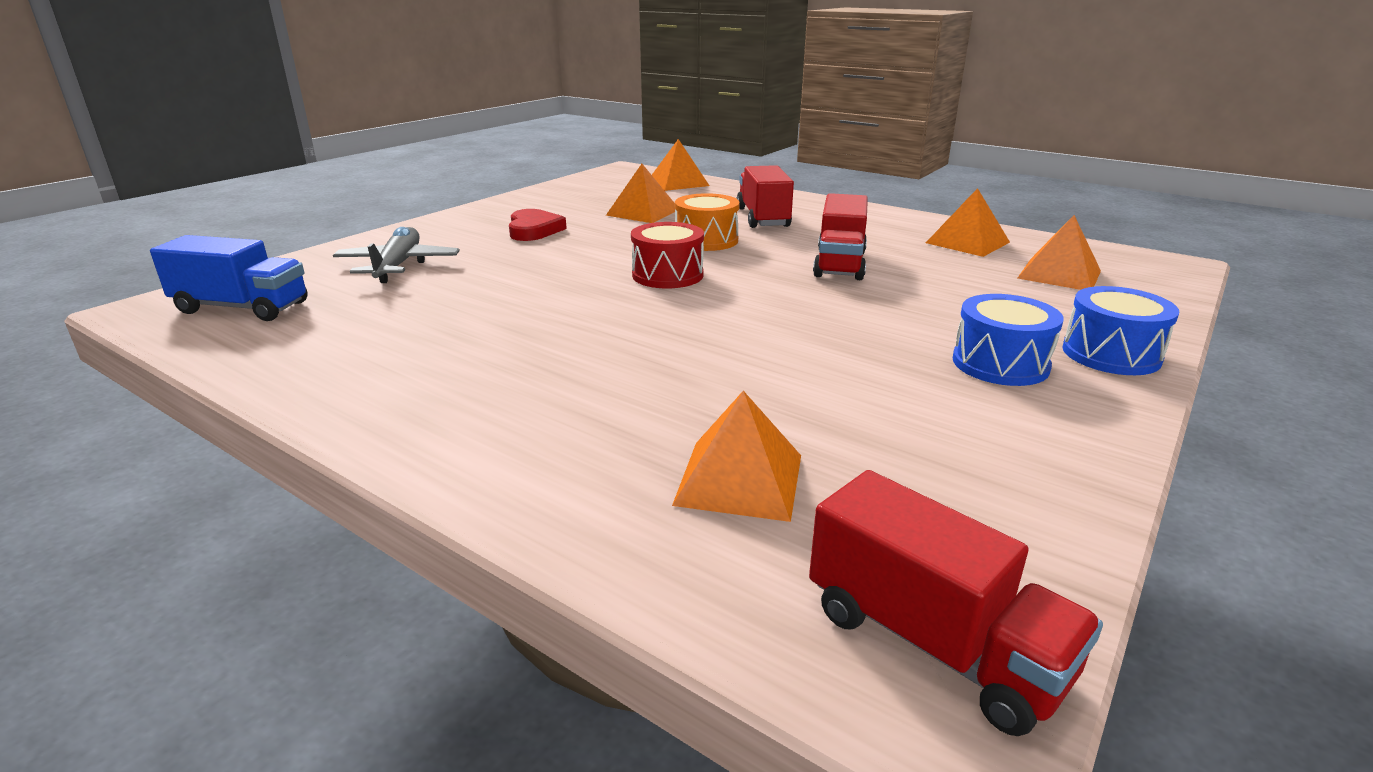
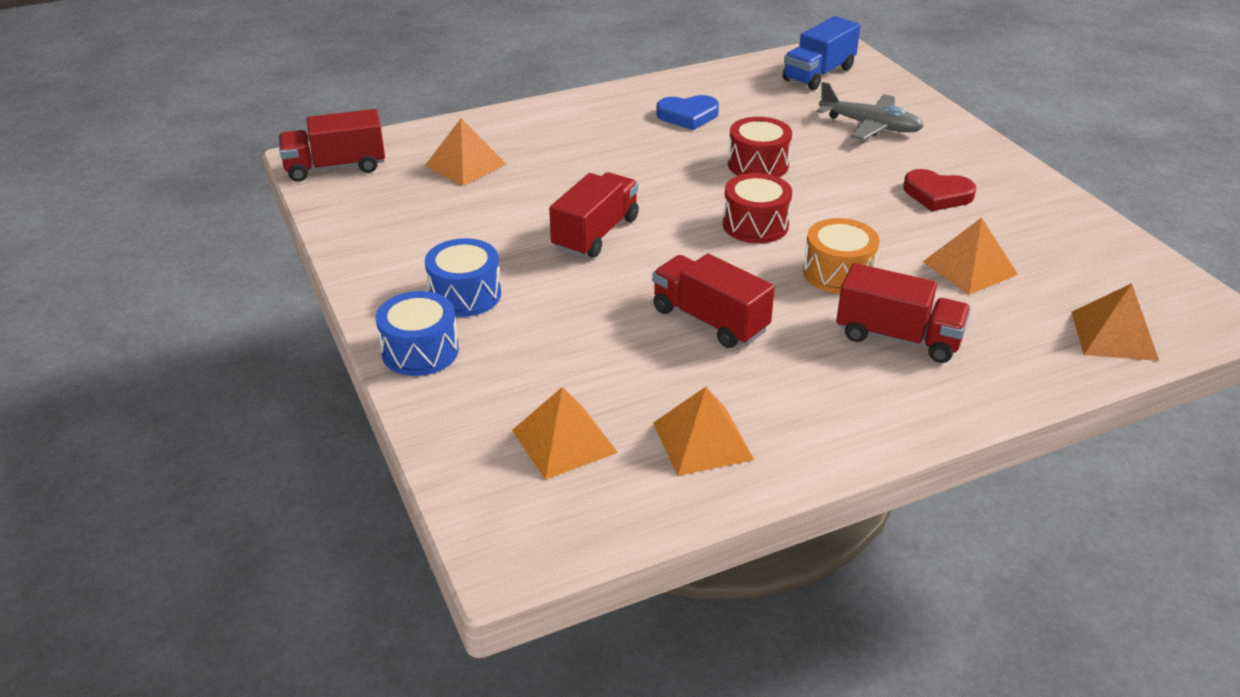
camera: 120 degrees right, 10 degrees up
none -> red truck [549,172,639,258]
none -> blue heart [656,95,719,130]
none -> red drum [728,117,792,177]

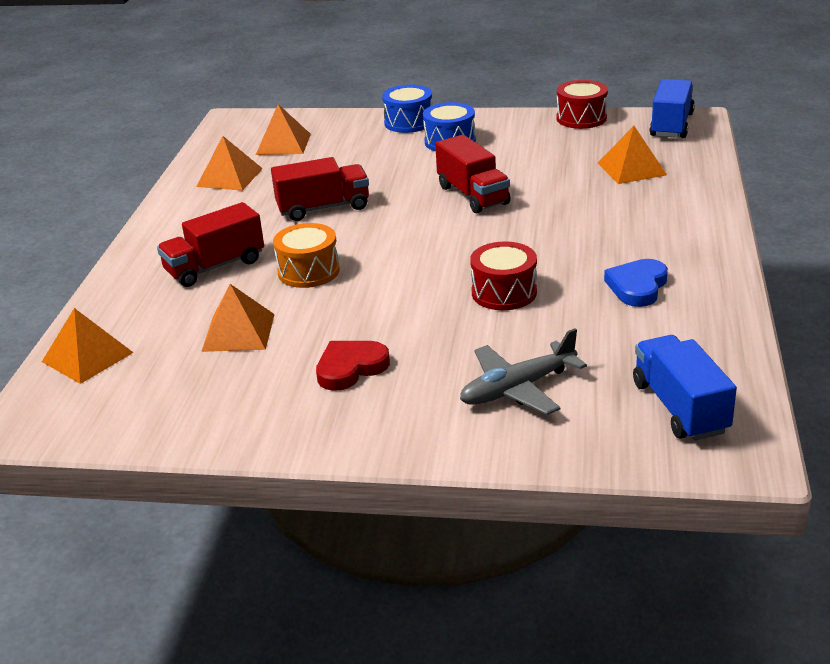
camera: 125 degrees right, 5 degrees down
red truck [279,109,385,182] -> blue truck [650,79,695,138]
red drum [723,173,792,243] -> red drum moved to [557,80,608,129]

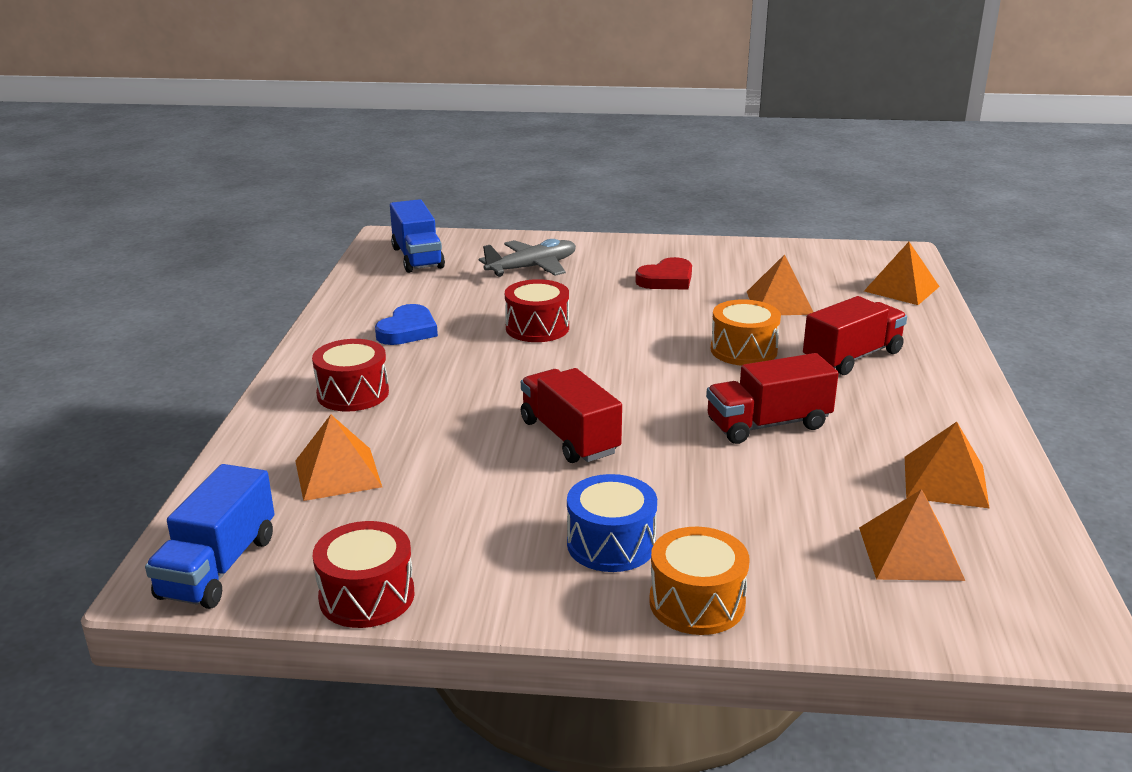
camera: 175 degrees right, 5 degrees down
blue drum [382,85,432,133] -> orange drum [649,527,749,635]
none -> red drum [312,339,389,412]

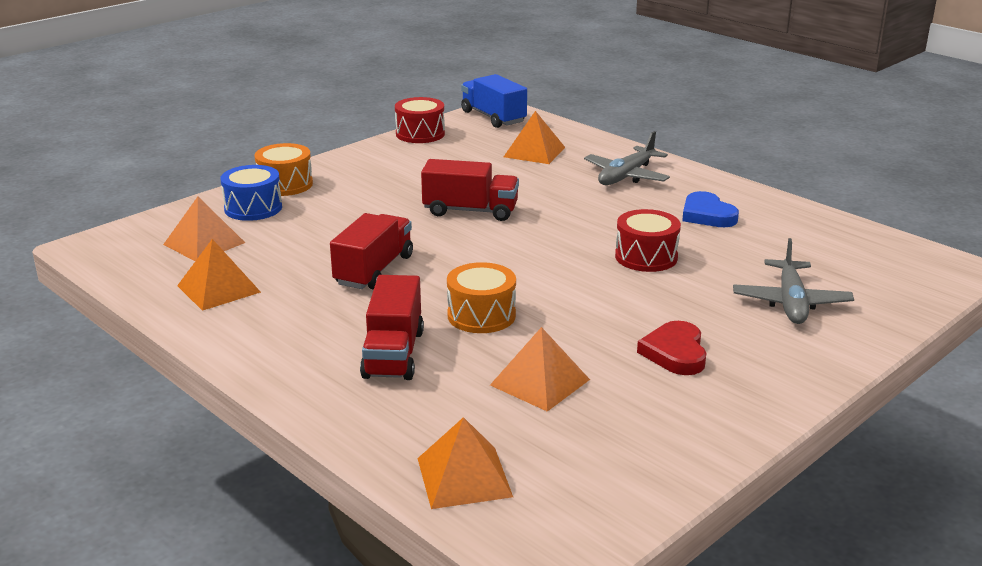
camera: 130 degrees right, 0 degrees up
red drum [312,339,389,412] -> grey plane [584,131,670,185]
blue truck [390,199,445,273] -> none
blue drum [567,474,657,572] -> blue drum moved to [220,165,282,221]

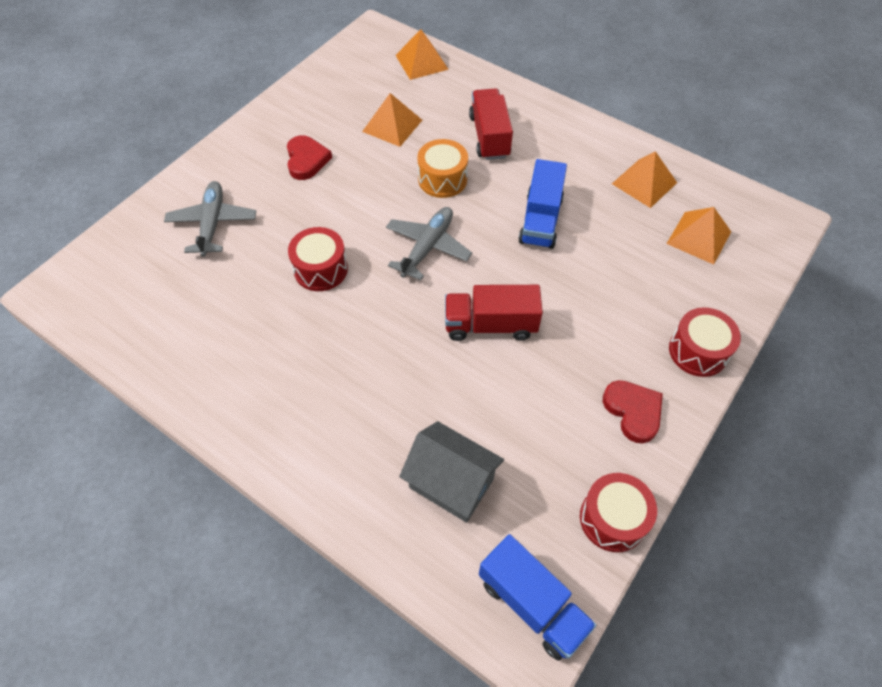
camera: 170 degrees right, 30 degrees up
blue drum [220,165,282,221] -> none
orange drum [255,143,313,196] -> red drum [669,307,741,377]
red truck [330,213,413,290] -> blue truck [518,159,567,249]
orange pyramid [504,111,565,164] -> grey house [399,421,504,523]
grey plane [584,131,670,185] -> grey plane moved to [386,207,472,280]
blue heart [682,191,739,227] -> none
none -> red heart [603,380,663,443]

